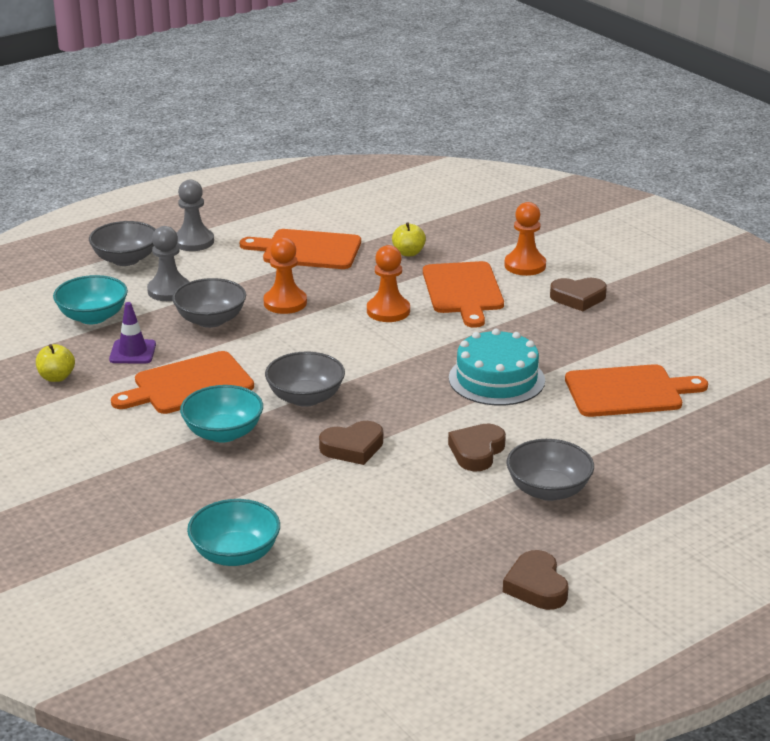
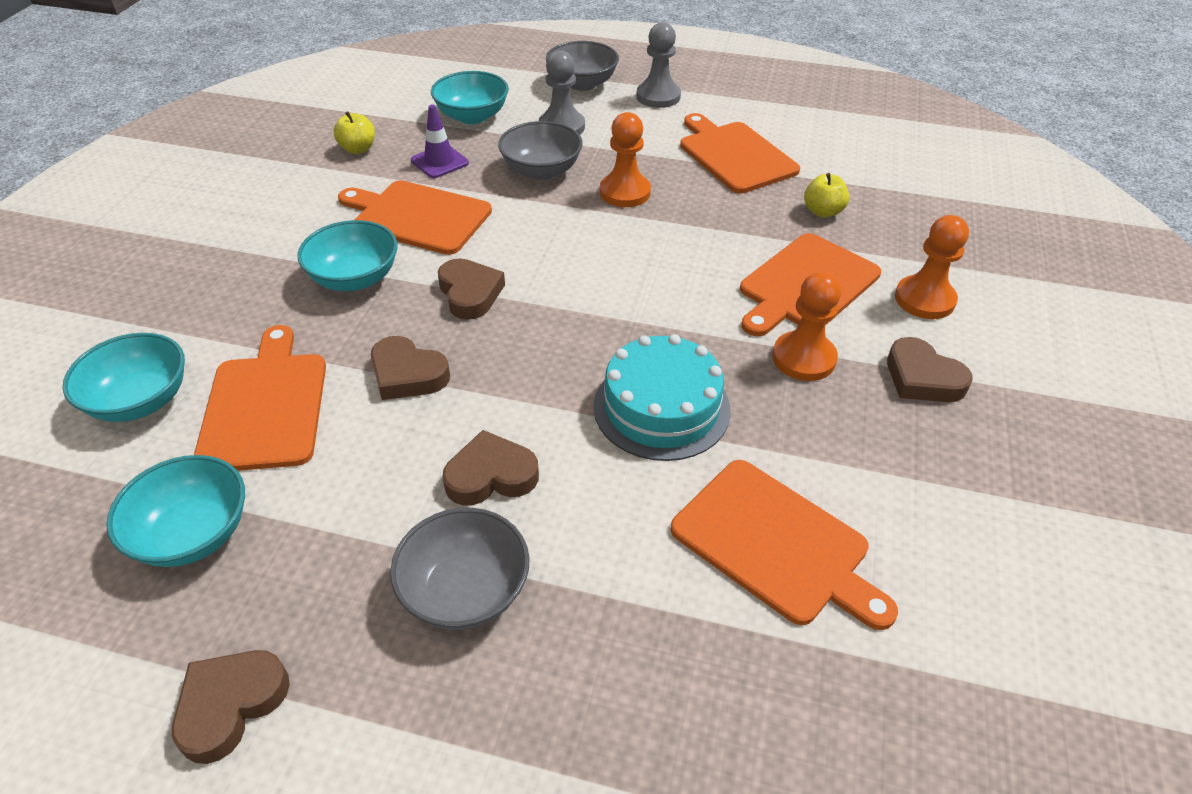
camera: 50 degrees right, 15 degrees up
grey bowl [265,351,345,407] -> brown heart [438,259,505,320]
orange pawn [367,245,410,322] -> orange pawn moved to [772,272,841,381]
none -> turquoise bowl [106,455,245,567]
none -> orange cutting board [194,325,326,471]

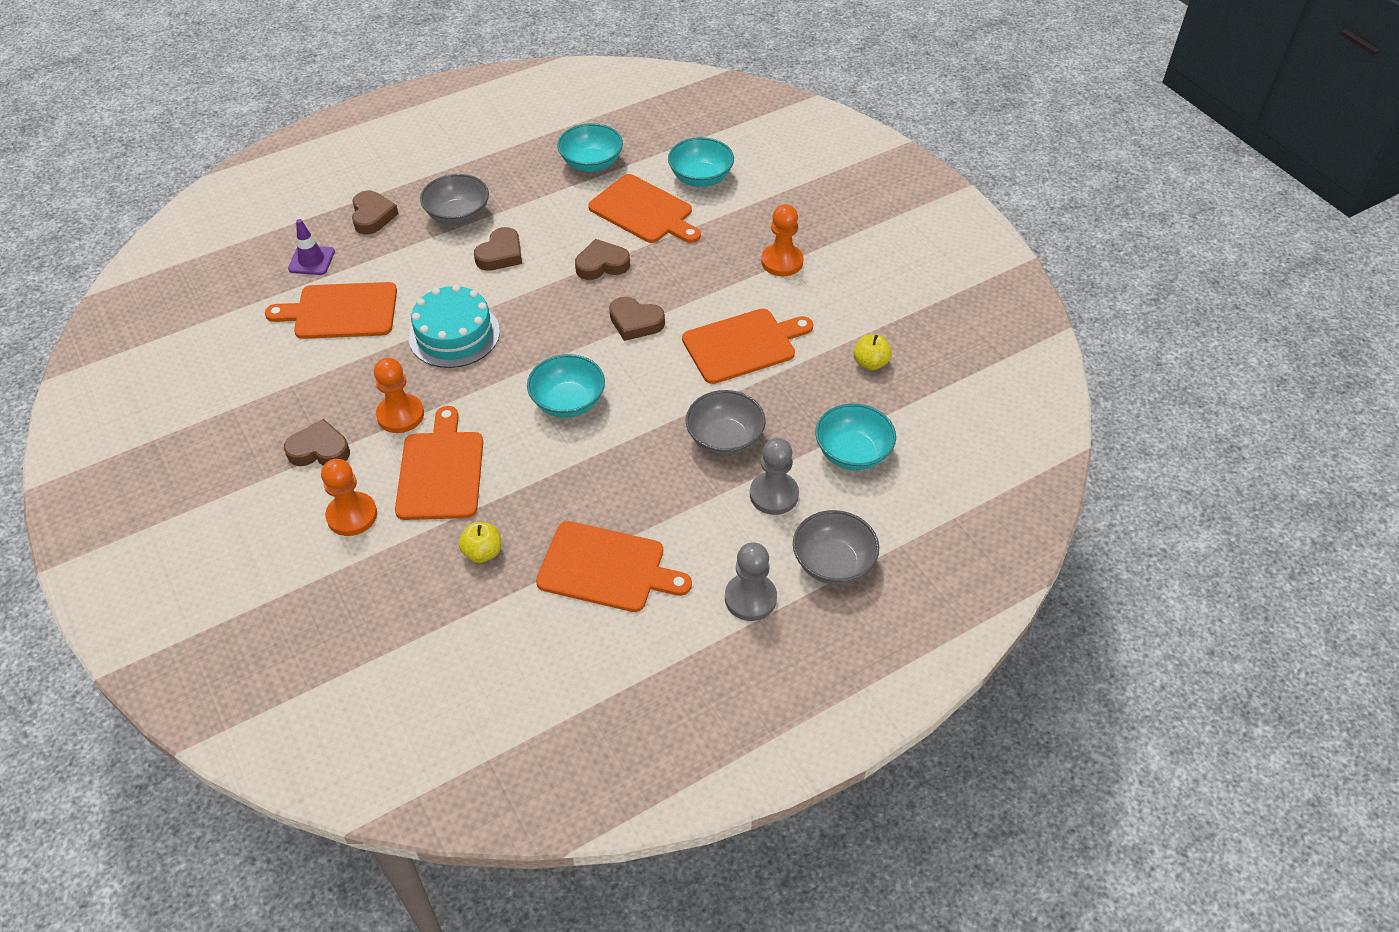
camera: 135 degrees right, 5 degrees up
brown heart [172,650,290,764] -> brown heart moved to [352,190,399,234]
turquoise bowl [297,220,398,291] -> turquoise bowl moved to [527,354,605,418]
purple traffic cone [411,104,469,178] -> purple traffic cone moved to [288,219,335,275]
orange pawn [600,112,651,207] -> orange pawn moved to [761,204,804,276]

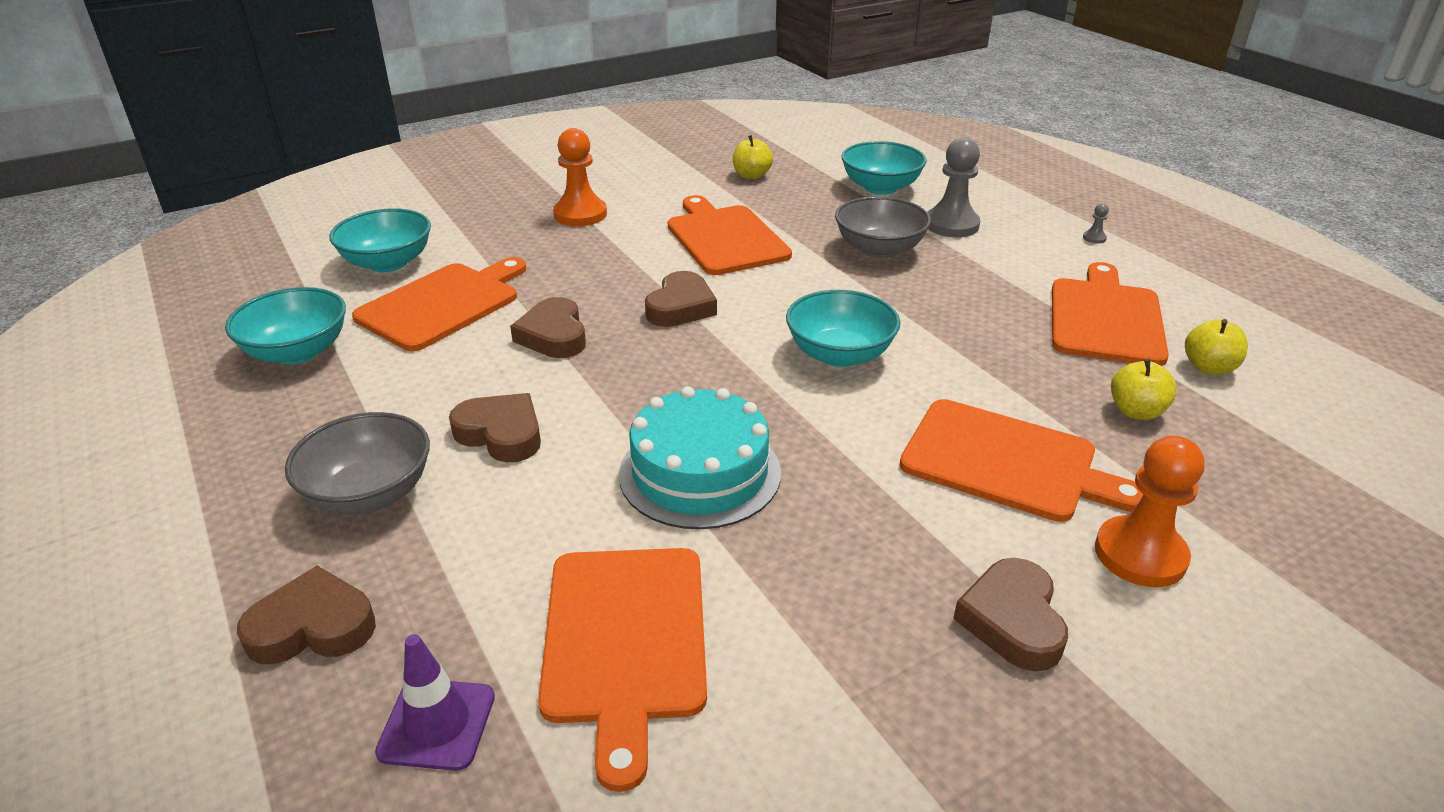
camera: 90 degrees left, 15 degrees down
orange pawn [374,358,424,433] -> none
orange cutting board [395,406,483,520] -> orange cutting board turned 150 degrees counterclockwise [900,399,1143,522]
grey pawn [725,542,777,621] -> grey pawn [1083,203,1109,244], size x0.40
grey bowl [793,510,879,585] -> none
none -> yellow apple [1185,319,1248,375]

